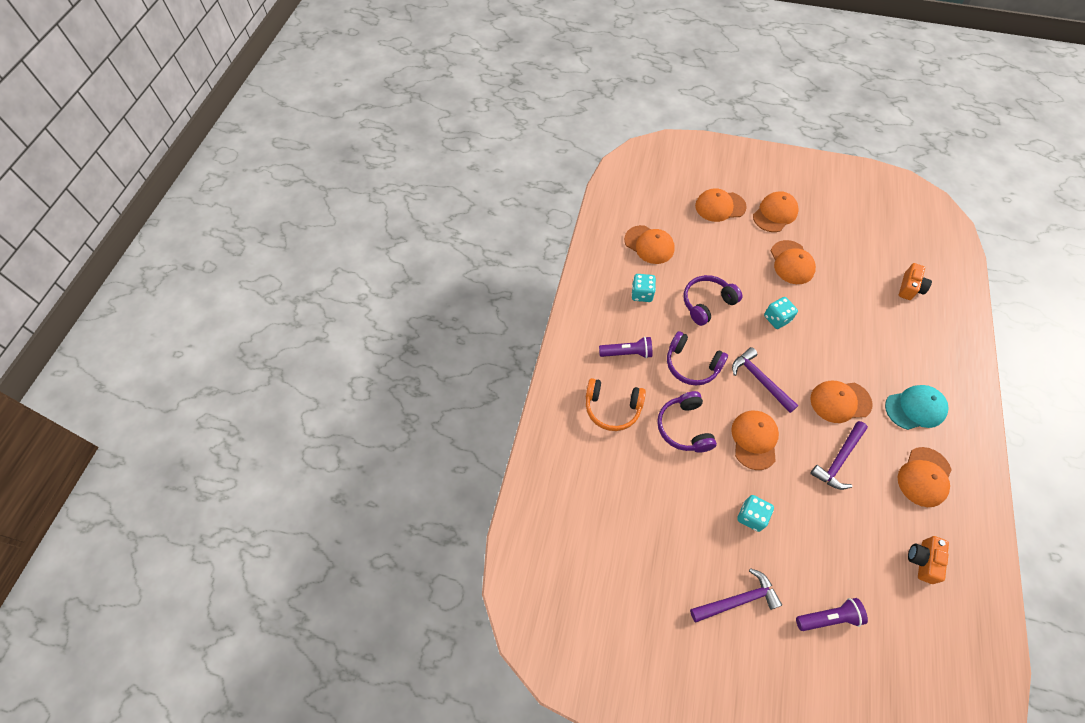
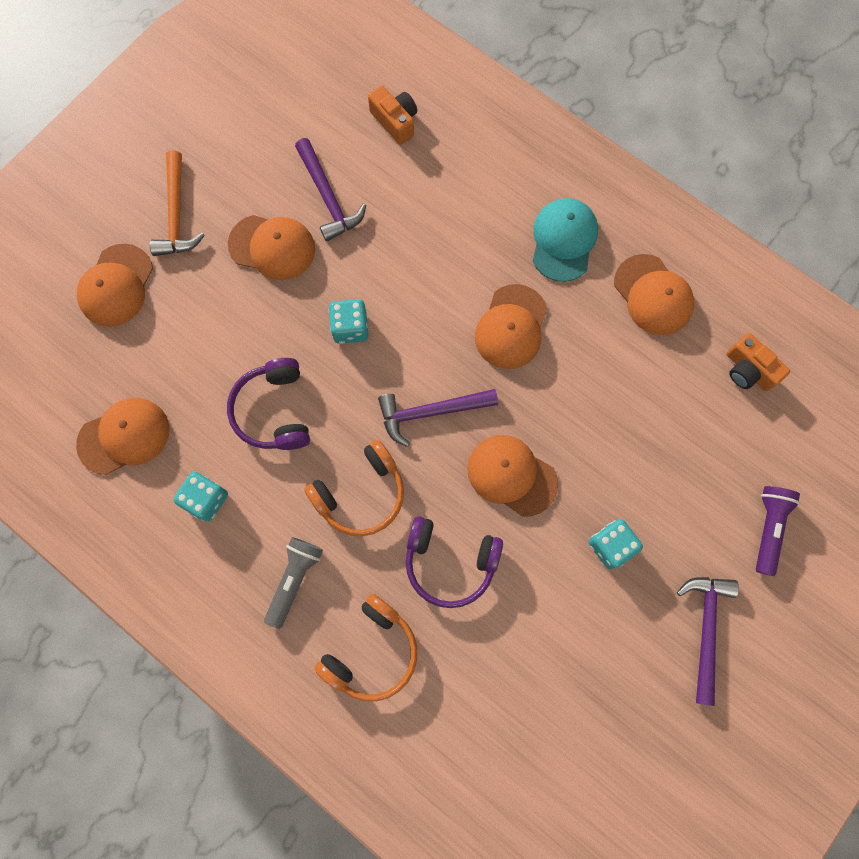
camera: 65 degrees left, 15 degrees up
purple flashlight [599,336,652,358] -> grey flashlight [264,537,323,629]
purple headphones [667,331,728,386] -> orange headphones [304,440,404,536]
orange cap [753,191,799,232] -> orange hammer [150,150,205,256]
purple hammer [810,421,868,490] -> purple hammer moved to [295,138,367,241]

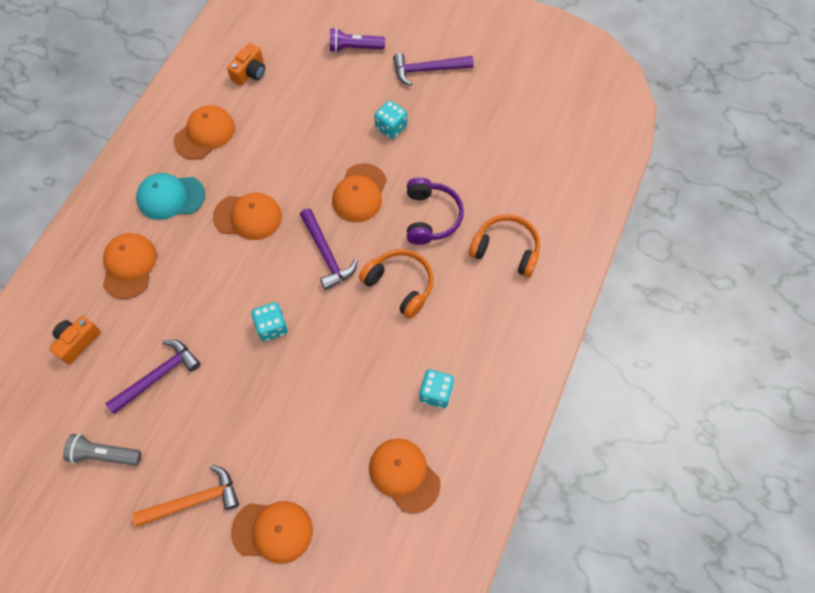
camera: 105 degrees left, 10 degrees down
purple headphones [227,358,310,450] -> none
orange cap [228,215,315,280] -> orange cap moved to [103,233,157,299]
grey flashlight [264,537,323,629] -> grey flashlight moved to [63,434,141,466]

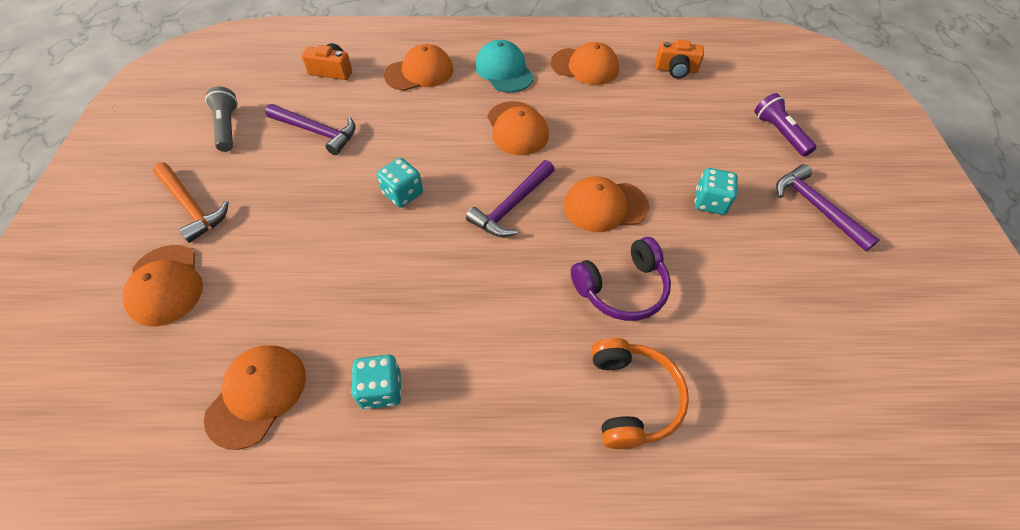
camera: 65 degrees right, 10 degrees down
orange headphones [359,249,433,319] -> none

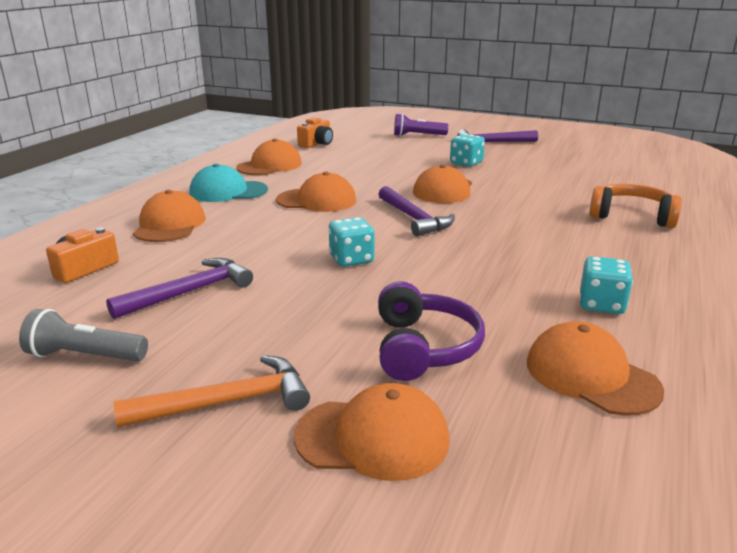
camera: 65 degrees left, 30 degrees down
purple headphones [571,237,671,321] -> purple headphones moved to [378,281,485,381]

